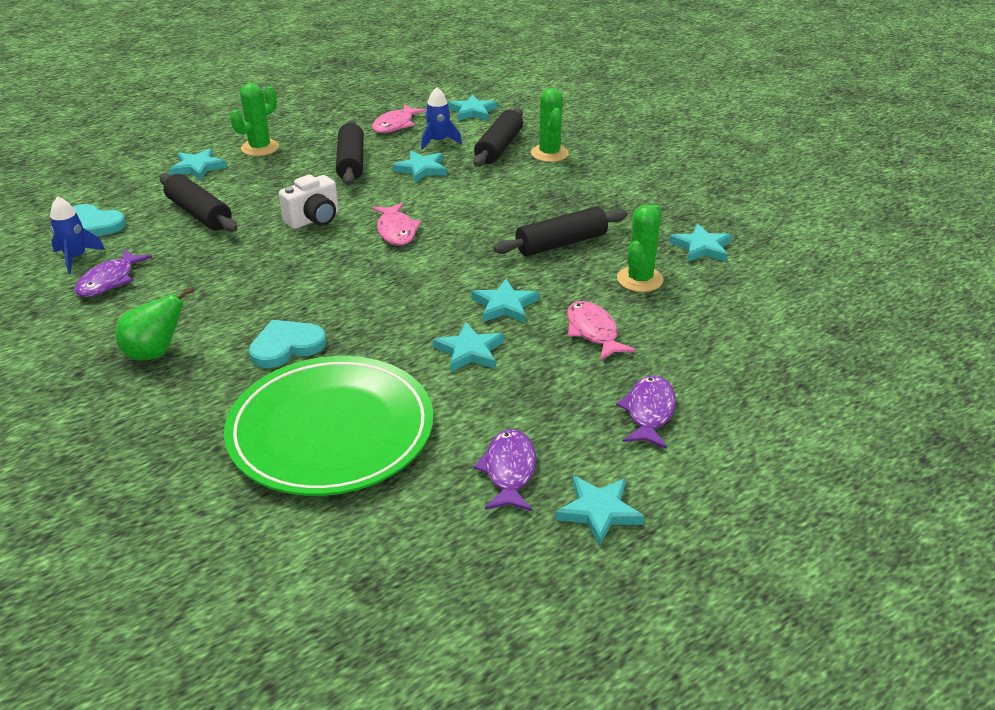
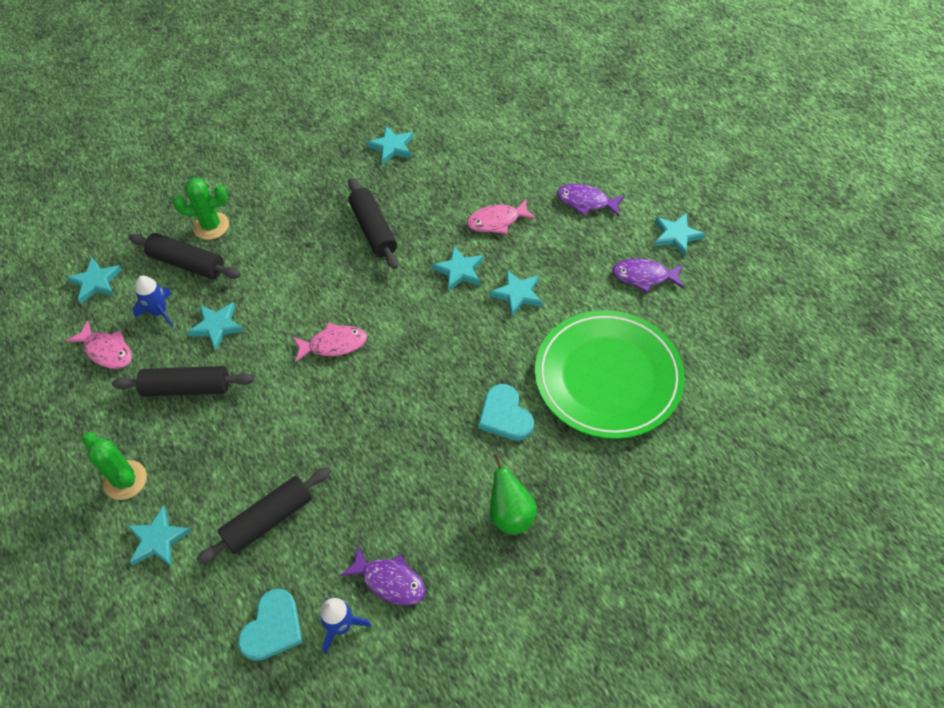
camera: 85 degrees left, 20 degrees up
white camera [279,175,339,229] -> none
green cactus [617,204,664,292] -> none

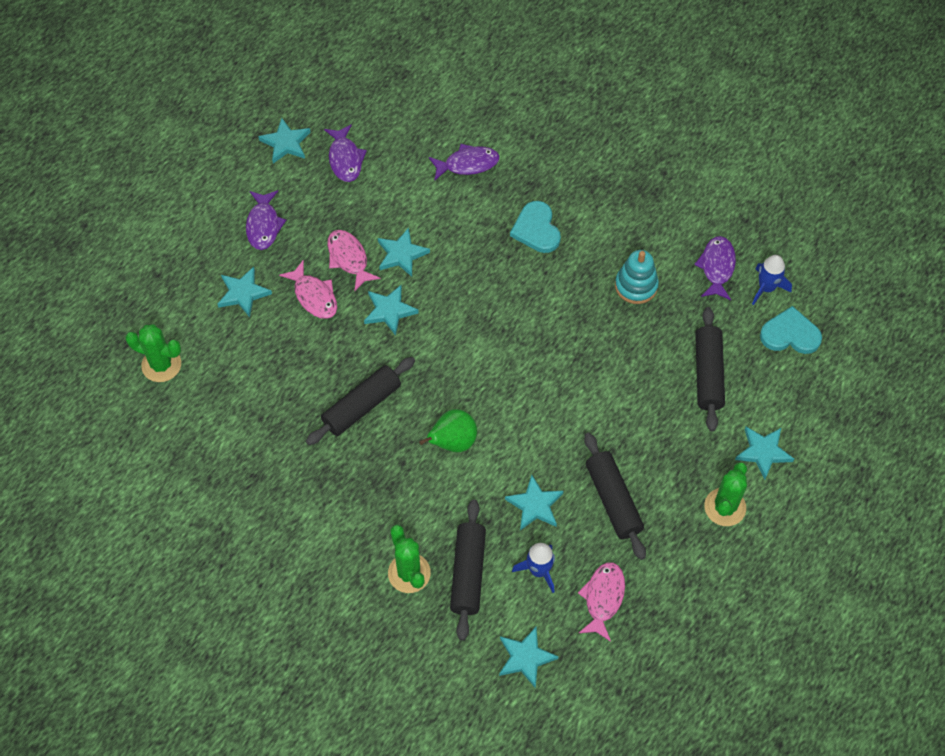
camera: 110 degrees left, 5 degrees up
black rolling pin [197,467,331,564] -> black rolling pin turned 60 degrees clockwise [695,307,725,431]
pink fish [293,323,367,363] -> pink fish moved to [327,230,381,291]
turquoise star [367,126,414,165] -> turquoise star moved to [218,267,272,317]
turquoise heart [478,384,534,441] -> turquoise heart turned 120 degrees clockwise [510,201,561,253]
green pear [490,454,537,535] -> green pear moved to [419,409,477,452]
green plate [535,310,685,439] -> purple fish [429,144,499,181]
none -> green cactus [125,324,181,382]
none -> turquoise stacking toy [615,250,659,304]

